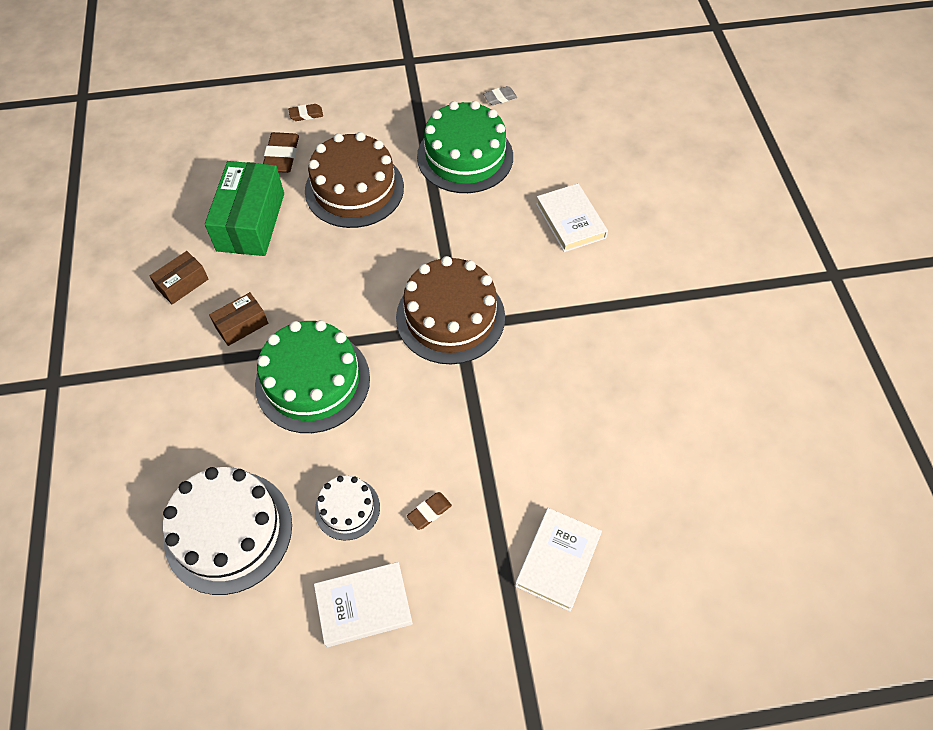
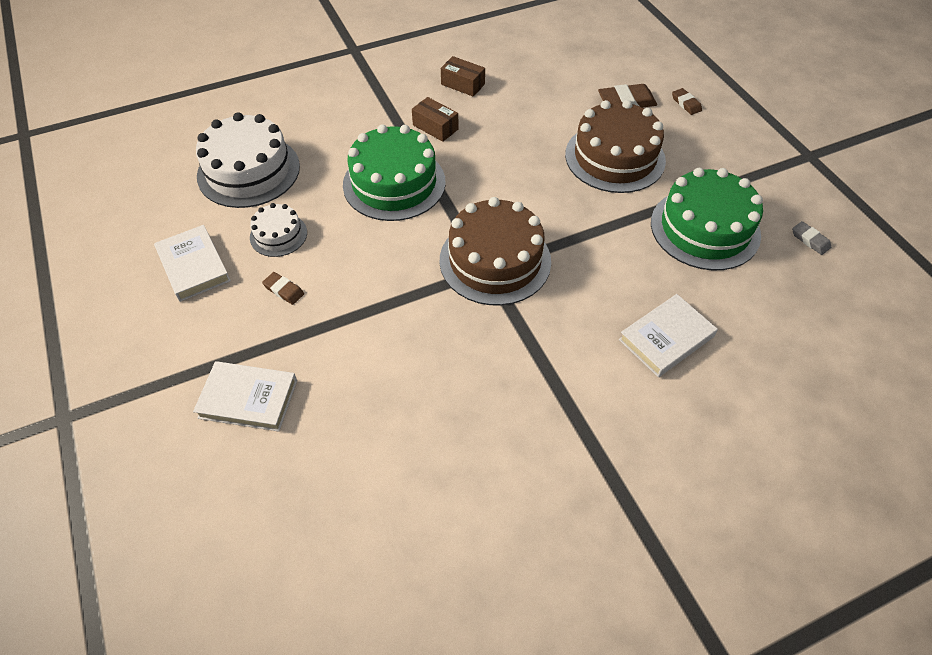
camera: 75 degrees right, 5 degrees down
green box [205,161,284,256] -> none

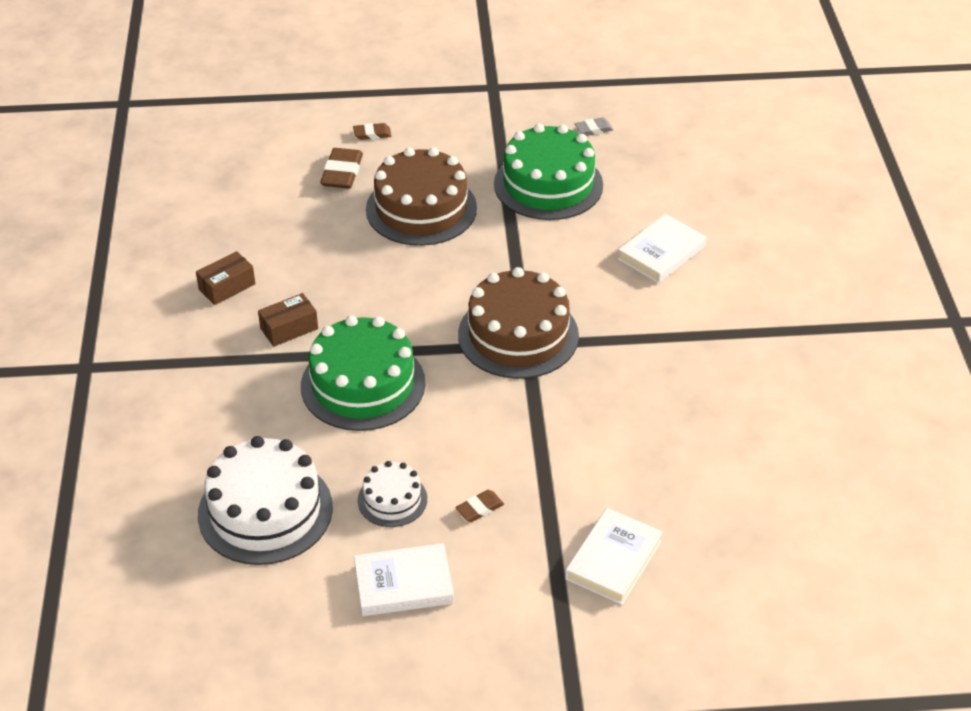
camera: 70 degrees left, 10 degrees down
white book [619,294,718,377] -> white book turned 60 degrees clockwise [618,214,706,283]

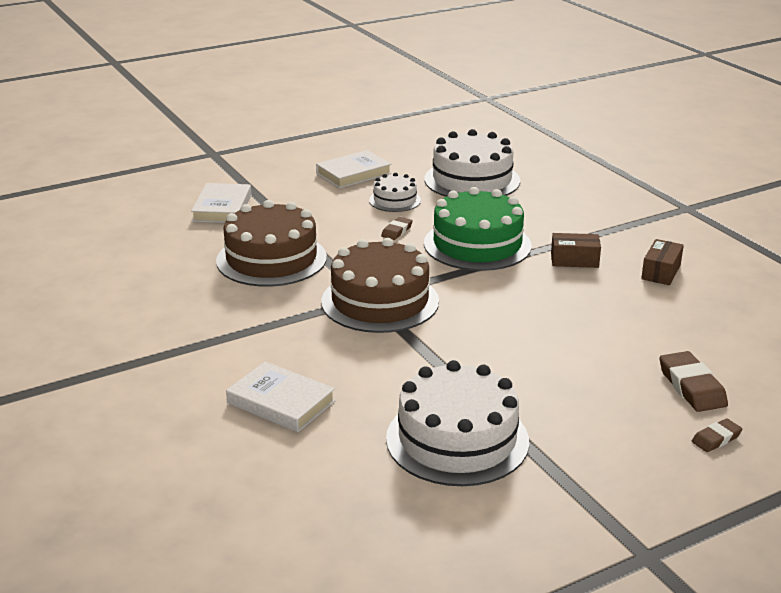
camera: 155 degrees right, 15 degrees down
brown box [258,293,318,347] -> brown box turned 60 degrees clockwise [551,233,601,268]
brown cake [366,147,477,246] -> brown cake moved to [216,200,327,287]
brown eraser [455,490,504,522] -> brown eraser moved to [381,217,413,240]
green cake [494,124,603,220] -> white cake [386,360,529,486]
grey eraser [574,117,613,136] -> none
white book [618,214,706,283] -> white book turned 75 degrees counterclockwise [226,361,335,432]

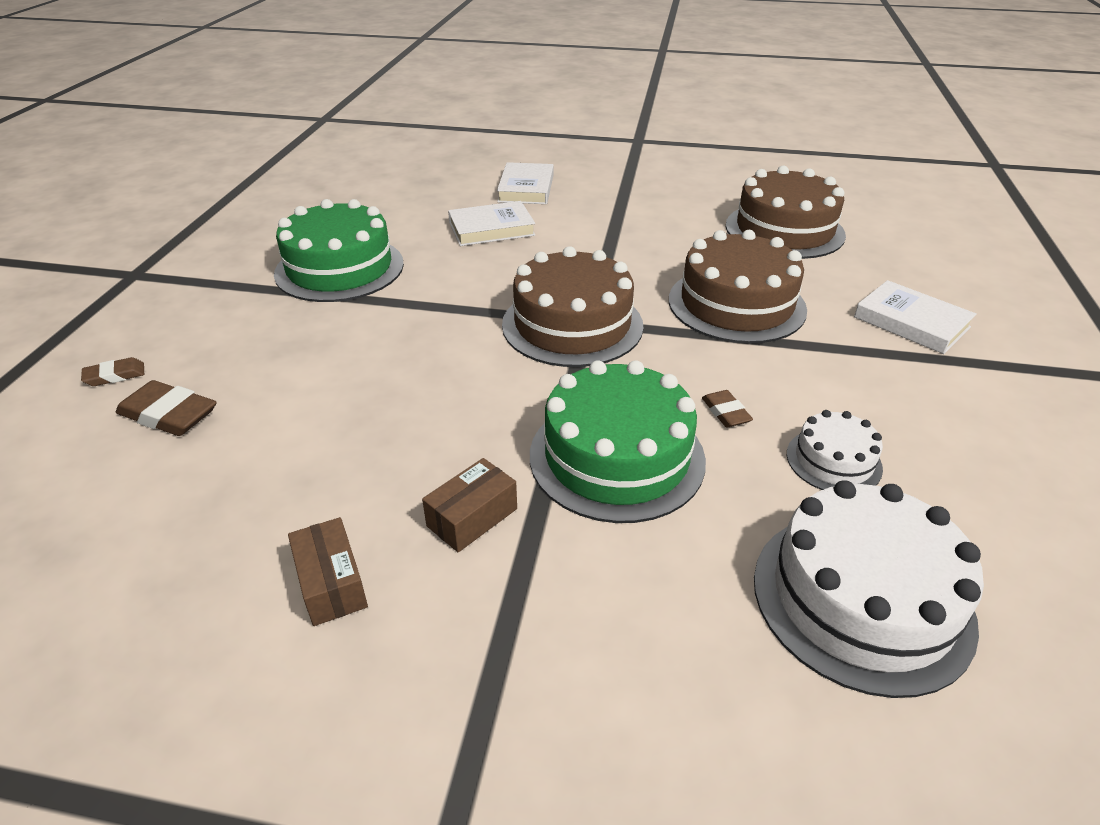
camera: 130 degrees right, 10 degrees up
white book [316,150,392,188] -> white book moved to [497,162,554,204]
white cake [386,360,529,486] -> green cake [274,199,404,302]
brown eraser [692,418,743,452] -> brown eraser turned 60 degrees clockwise [81,357,144,386]
none -> brown cake [726,166,846,259]

